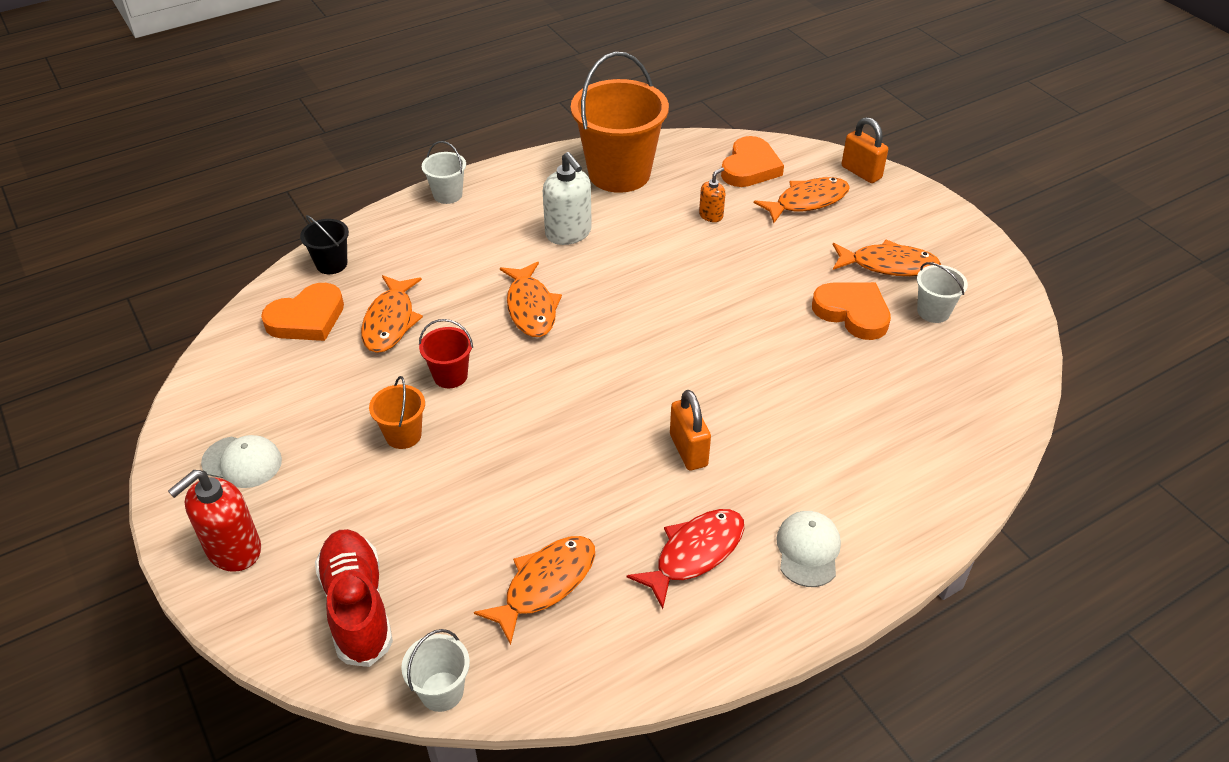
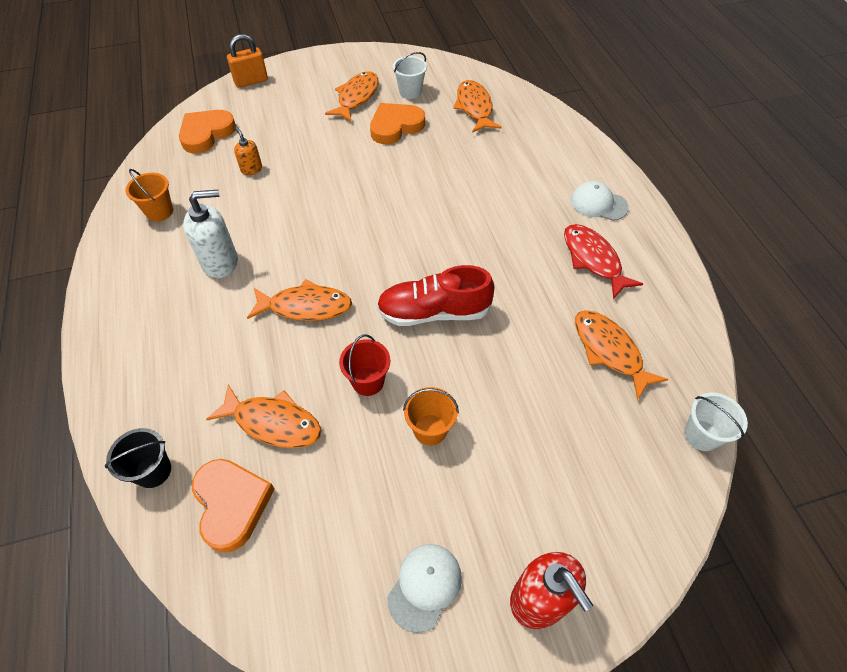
camera: 75 degrees left, 10 degrees up
red shoe [315,529,393,667] -> red shoe moved to [376,265,495,326]
white bucket [422,141,466,204] -> none
orange bucket [571,52,669,193] -> orange bucket [126,169,173,222], size x0.46
orange padlock [670,390,711,471] -> none
orange heart [721,136,784,187] -> orange heart turned 90 degrees counterclockwise [179,110,236,154]
orange fish [754,177,850,223] -> orange fish moved to [453,80,502,133]

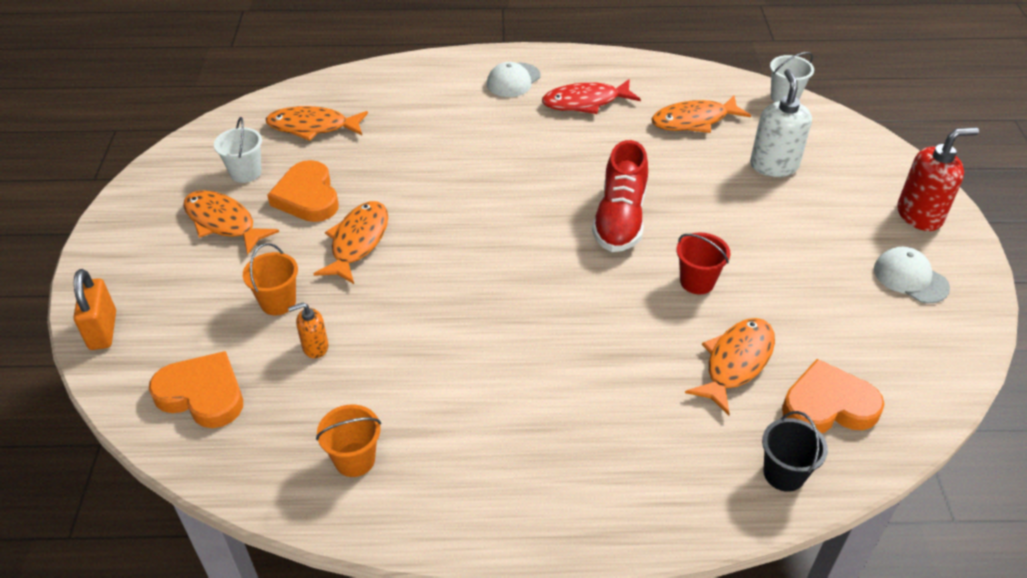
camera: 75 degrees left, 10 degrees down
orange heart [179,110,236,154] -> orange heart turned 150 degrees clockwise [149,351,243,428]
white soap dispenser [183,190,238,278] -> white soap dispenser moved to [750,69,812,177]
orange fish [247,279,352,321] -> orange fish moved to [314,201,388,284]
orange bucket [403,387,459,446] -> orange bucket moved to [243,243,298,315]

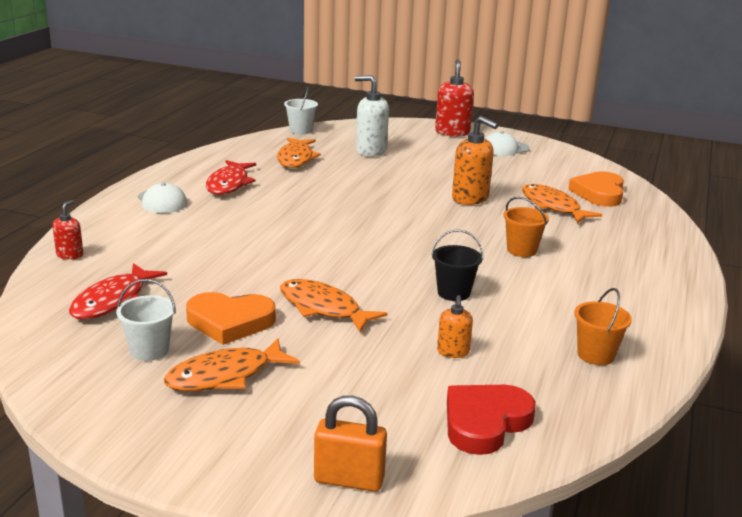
camera: 70 degrees left, 20 degrees down
orange heart [149,351,243,428] -> red heart [447,385,536,455]
orange bucket [243,243,298,315] -> orange bucket moved to [503,197,549,257]
orange fish [266,106,368,141] -> red fish [69,263,167,320]
red shoe [592,140,648,252] -> none
red bucket [677,233,731,295] -> orange soap dispenser [452,116,498,205]
black bucket [762,411,828,492] -> black bucket moved to [431,229,483,301]
none -> red soap dispenser [52,200,83,260]

